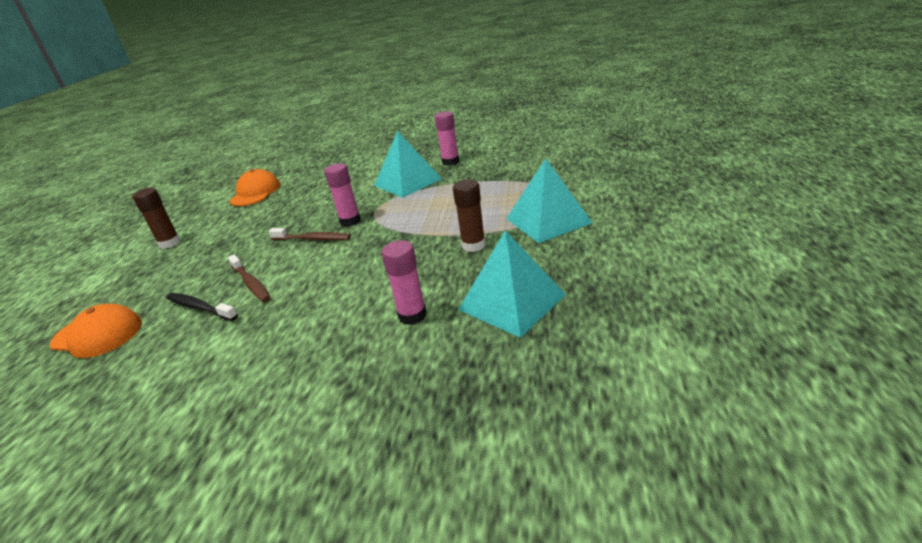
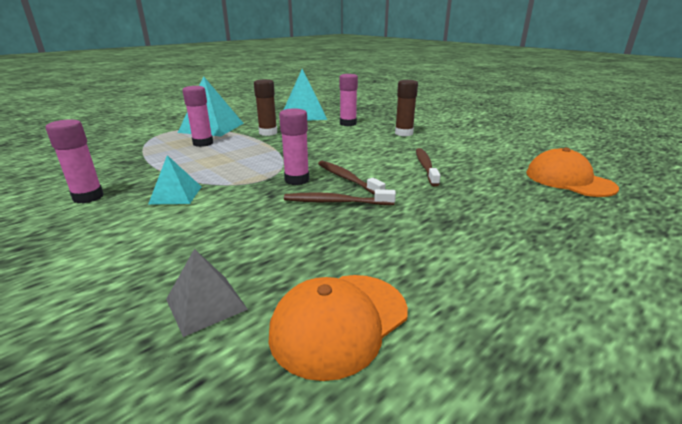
camera: 145 degrees left, 5 degrees down
brown glue stick [132,188,181,249] -> brown glue stick moved to [395,80,418,136]
black toothbrush [166,293,238,321] -> none
turquoise pyramid [374,131,442,198] -> turquoise pyramid [148,155,201,205], size x0.55
none -> grey pyramid [166,249,248,337]
none -> pink glue stick [182,86,213,147]
none -> brown toothbrush [284,189,396,205]

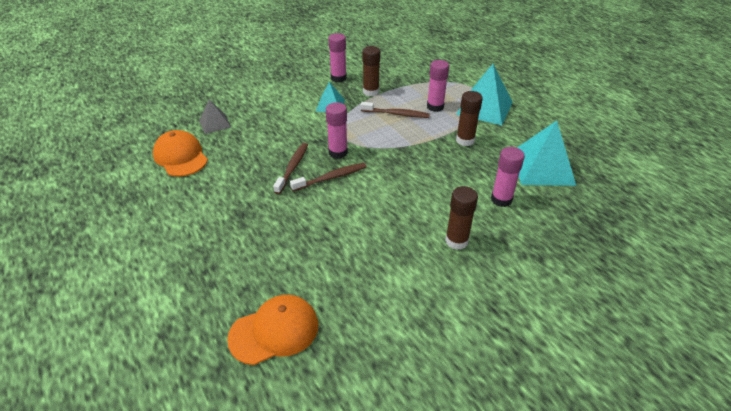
camera: 100 degrees right, 15 degrees up
brown toothbrush [416,148,440,187] -> brown toothbrush moved to [361,102,430,118]
none -> brown glue stick [362,46,380,97]

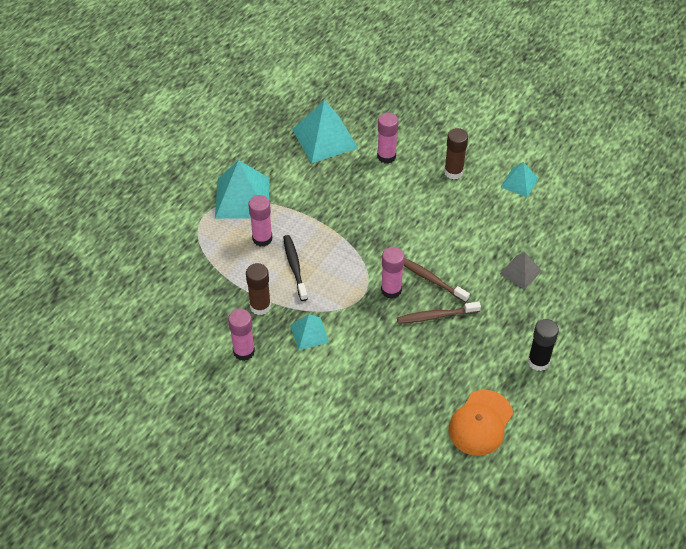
camera: 115 degrees left, 10 degrees up
grey pyramid [199,99,231,134] -> grey pyramid moved to [500,252,542,290]
orange cap [227,295,318,365] -> none
brown toothbrush [361,102,430,118] -> black toothbrush [283,235,308,301]
brown glue stick [456,91,483,146] -> none
none -> turquoise pyramid [501,162,539,197]
none -> black glue stick [528,319,559,371]

